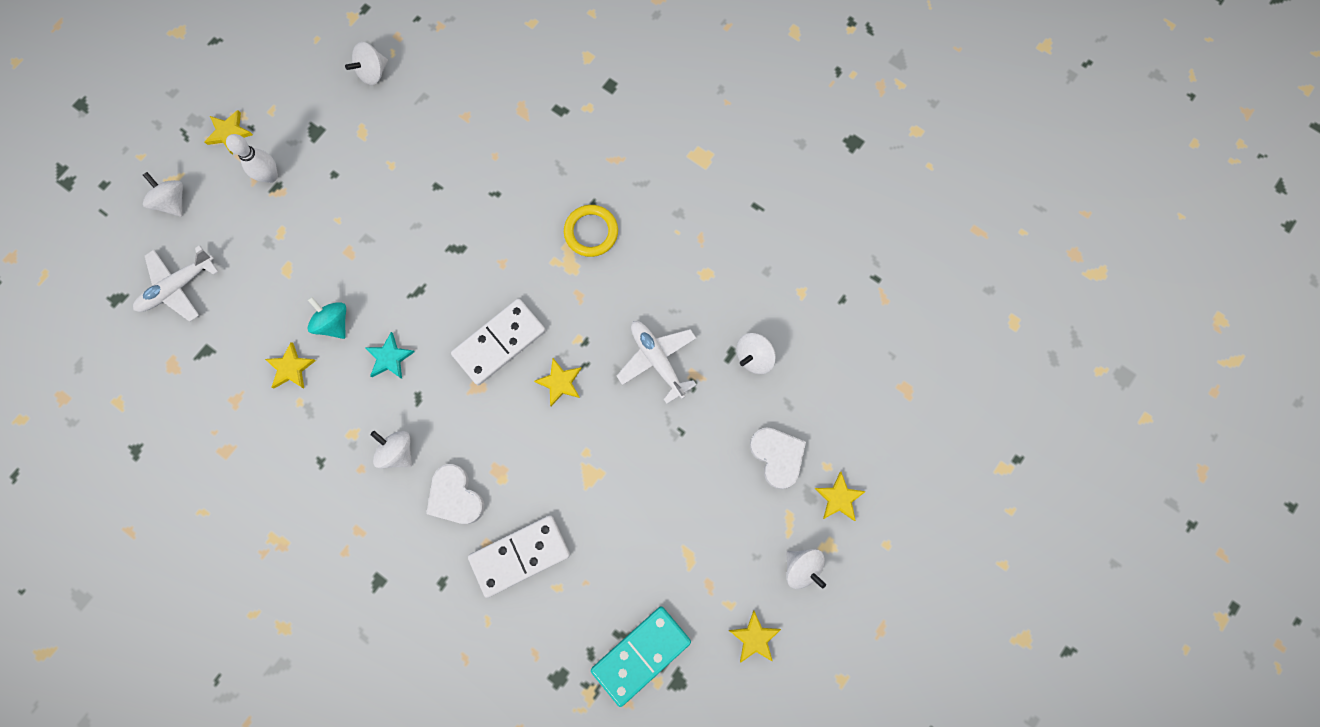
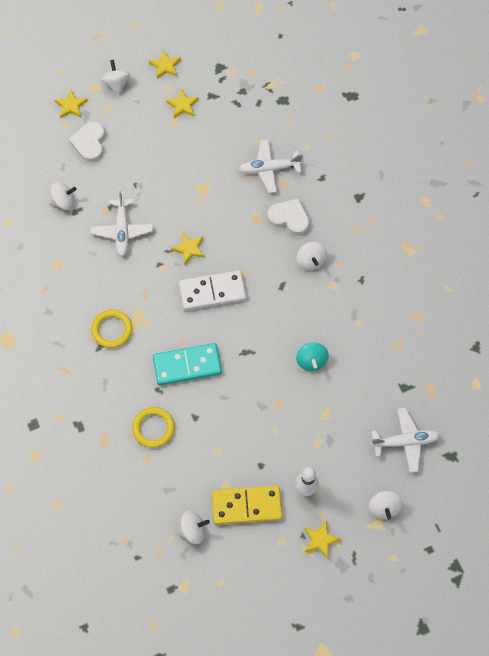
camera: 150 degrees left, 10 degrees down
yellow star [265,342,316,388] -> yellow star moved to [166,89,199,118]
turquoise star [365,332,414,379] -> none
white heart [426,464,484,524] -> white heart turned 60 degrees counterclockwise [267,198,309,236]
white domino [468,515,570,598] -> white plane [239,139,303,193]
turquoise domino [591,606,691,707] -> turquoise domino moved to [153,343,222,385]
none -> yellow ring [132,407,175,448]
none -> yellow domino [212,485,282,525]

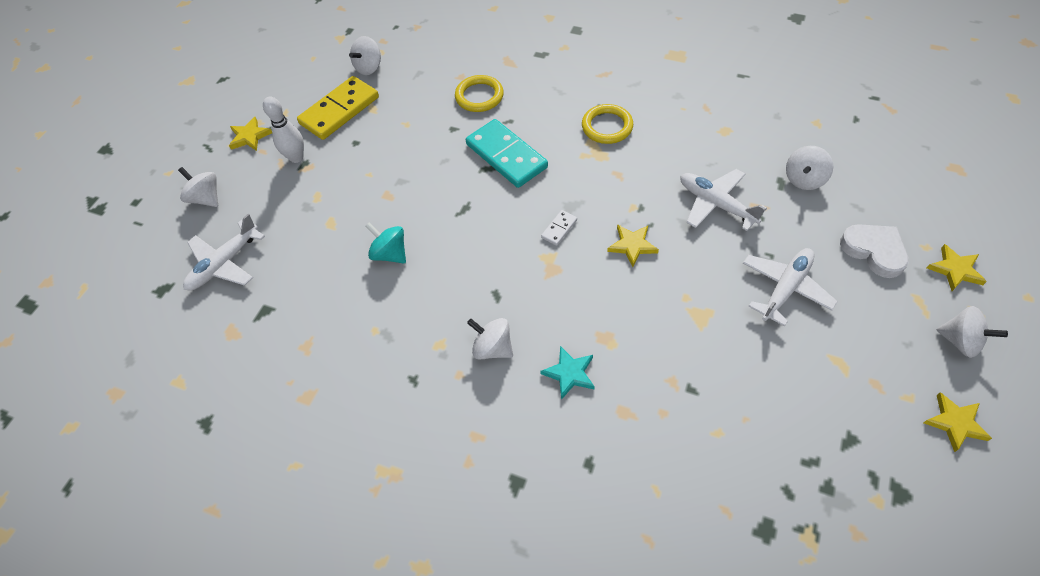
camera: 140 degrees right, 10 degrees down
turquoise domino [153,343,222,385] -> turquoise domino turned 75 degrees counterclockwise [466,119,548,188]
yellow star [166,89,199,118] -> none
white domino [179,270,246,311] -> white domino [541,210,577,246], size x0.44
white plane [239,139,303,193] -> white plane moved to [743,248,838,327]
white heart [267,198,309,236] -> turquoise star [540,346,595,400]

